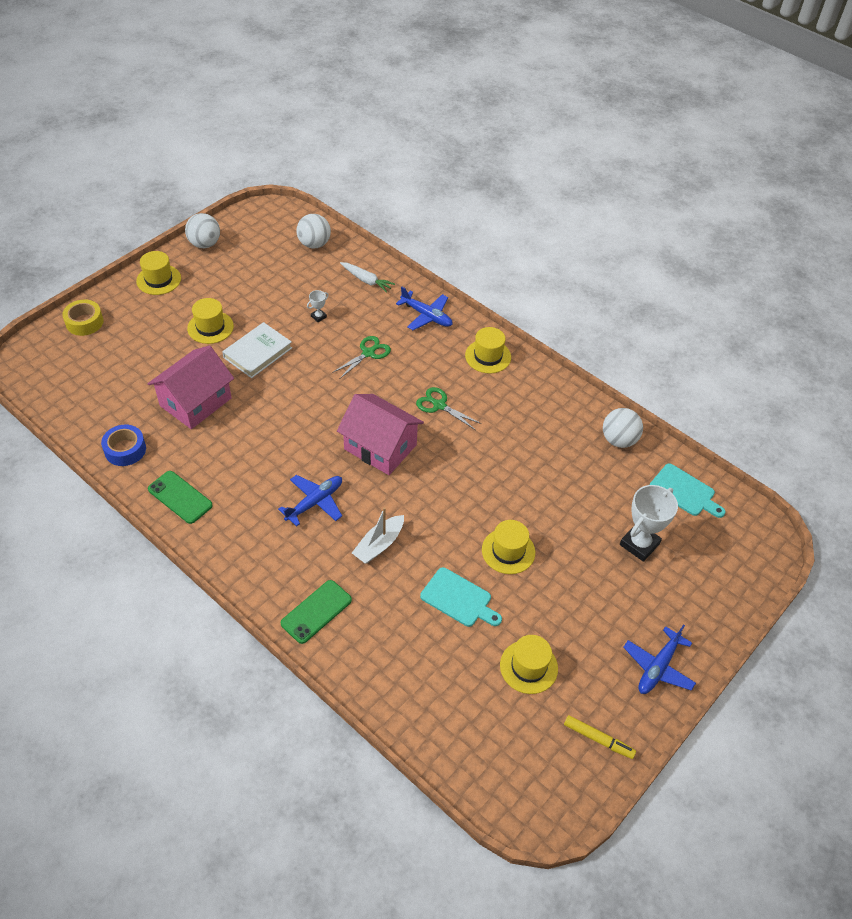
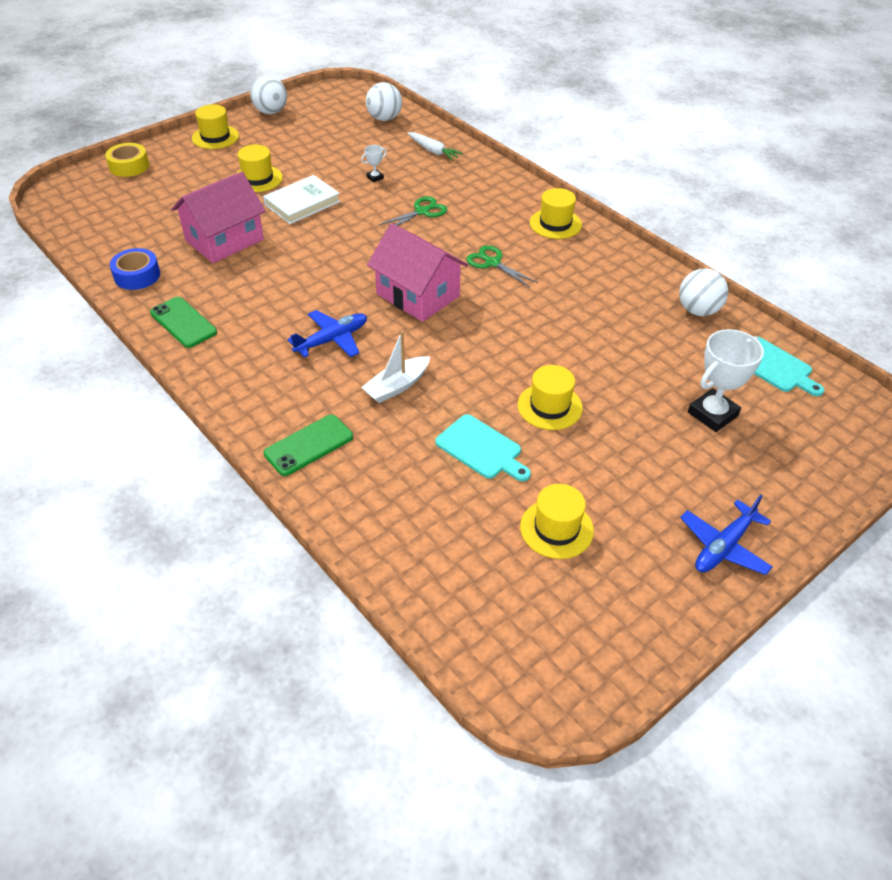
camera: 10 degrees right, 5 degrees down
blue plane [396,287,453,330] -> none
yellow marker [564,715,636,759] -> none

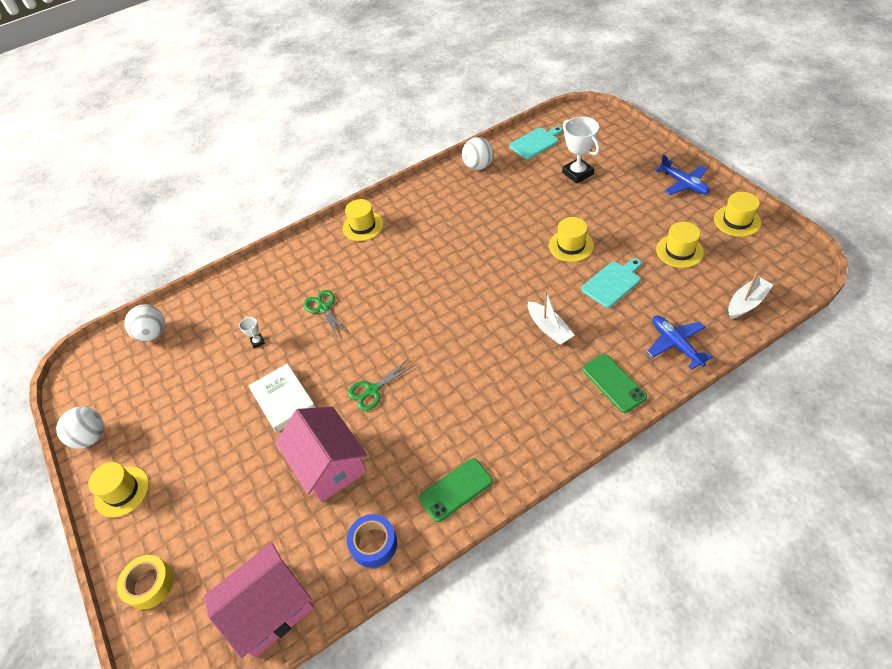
camera: 75 degrees left, 5 degrees up
yellow hat [236,145,283,192] -> yellow hat moved to [714,192,761,237]
blue plane [287,310,367,358] -> blue plane moved to [647,316,713,370]
pink house [367,223,468,322] -> pink house moved to [204,543,314,658]
white carrot [407,132,463,161] -> none
green scissors [466,245,538,288] -> green scissors moved to [348,359,415,411]
none -> white boat [728,271,773,319]

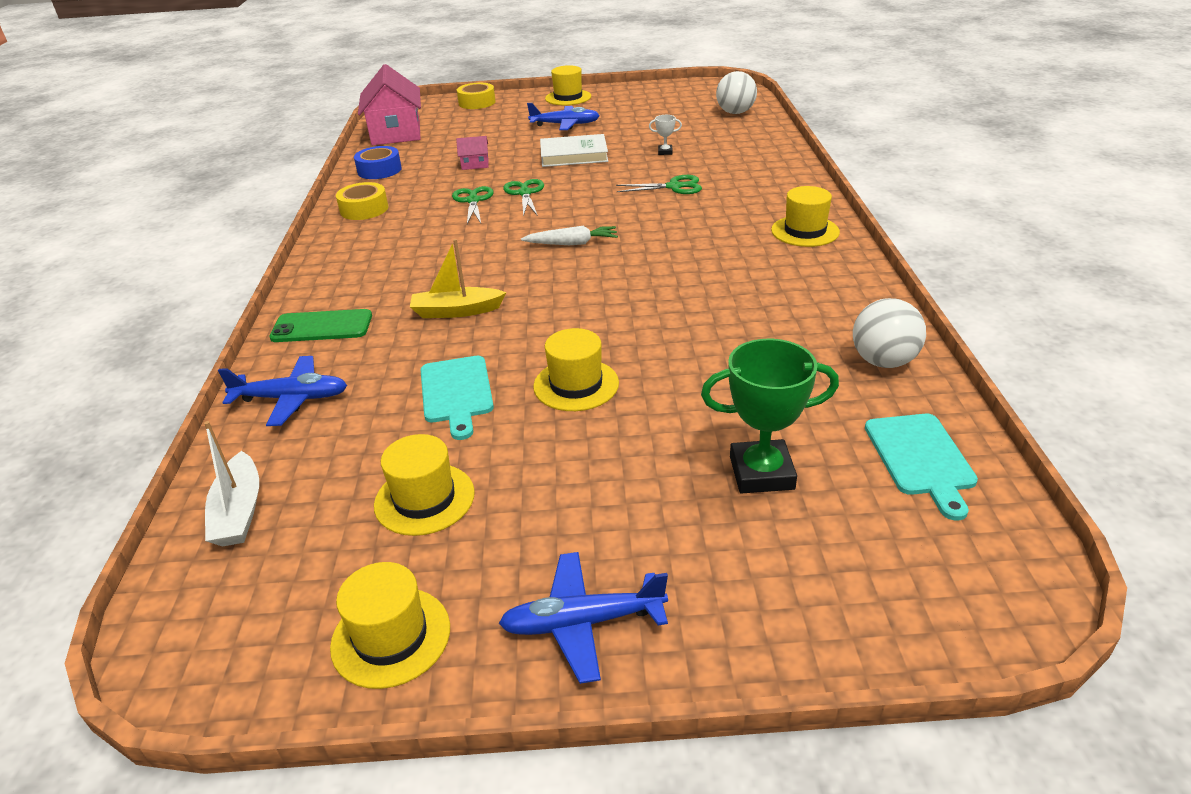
camera: 115 degrees right, 15 degrees down
white ball [56,407,104,449] -> none
pink house [276,407,367,503] -> pink house [456,136,489,170], size x0.43
green phone [419,458,493,522] -> yellow tape [336,182,388,220]
white boat [528,290,575,345] -> yellow boat [410,239,506,318]
white trophy [562,116,600,184] -> green trophy [701,339,839,494]
none -> green scissors [452,186,494,224]
none -> white carrot [521,226,618,245]
none -> blue plane [527,103,600,130]

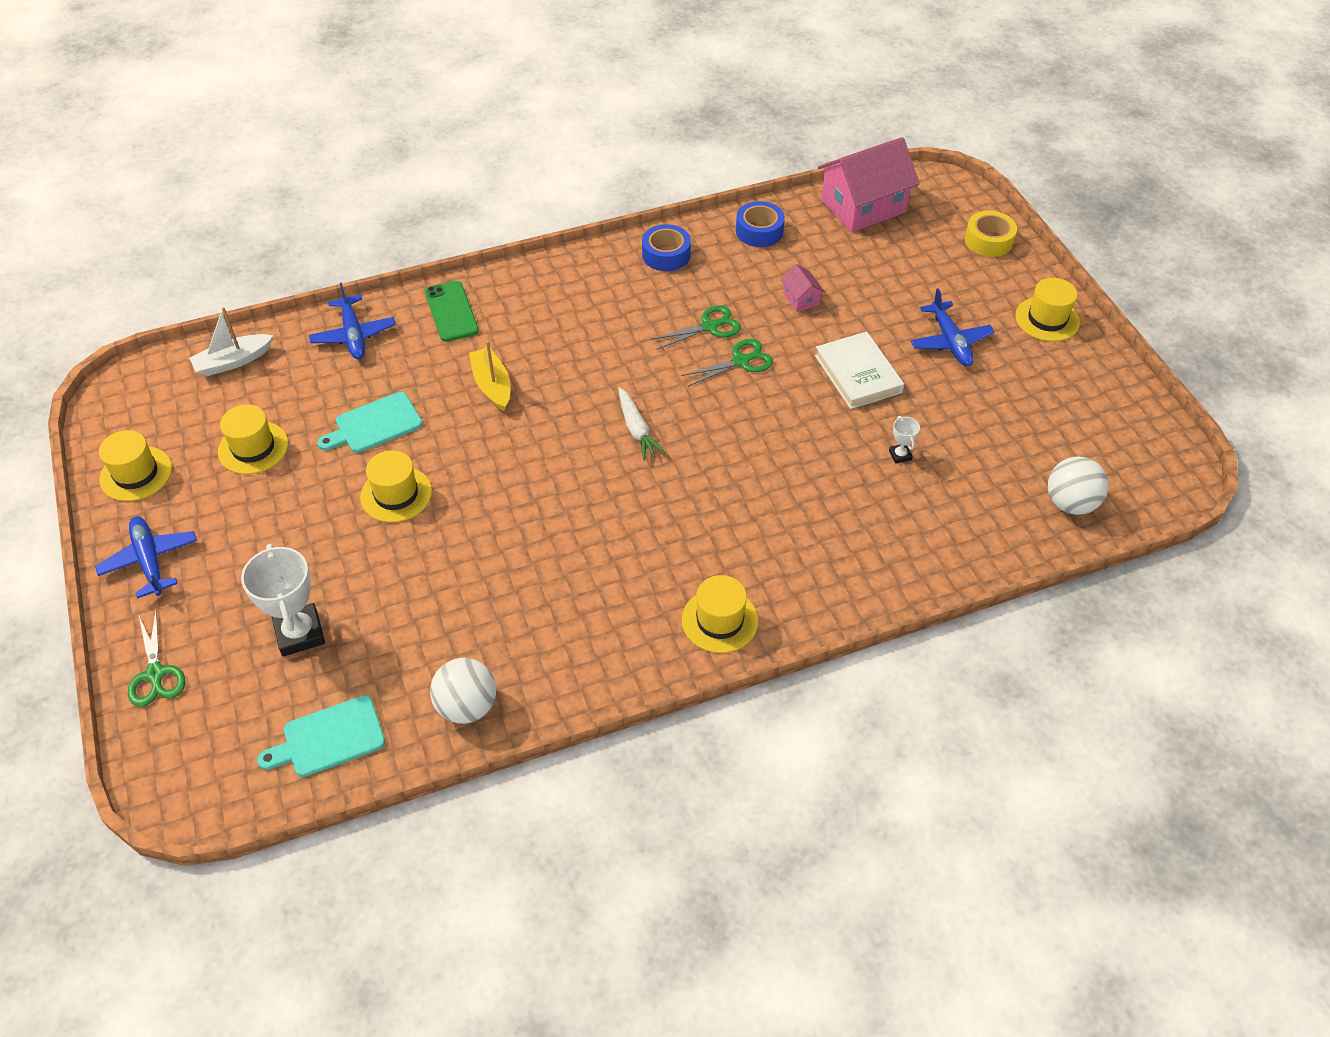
camera: 70 degrees right, 15 degrees up
yellow tape [336,182,388,220] -> blue tape [642,224,691,271]
green scissors [616,175,702,194] -> green scissors moved to [128,611,185,707]
green trophy [701,339,839,494] -> white trophy [241,544,325,657]

